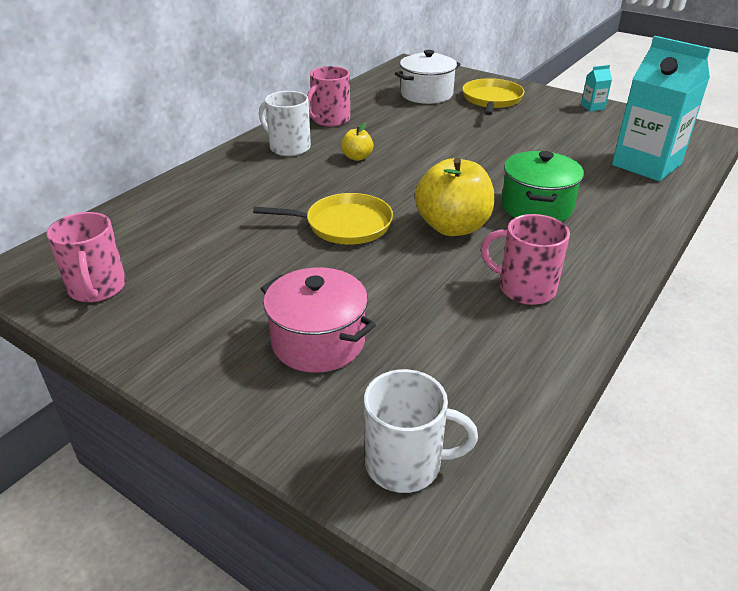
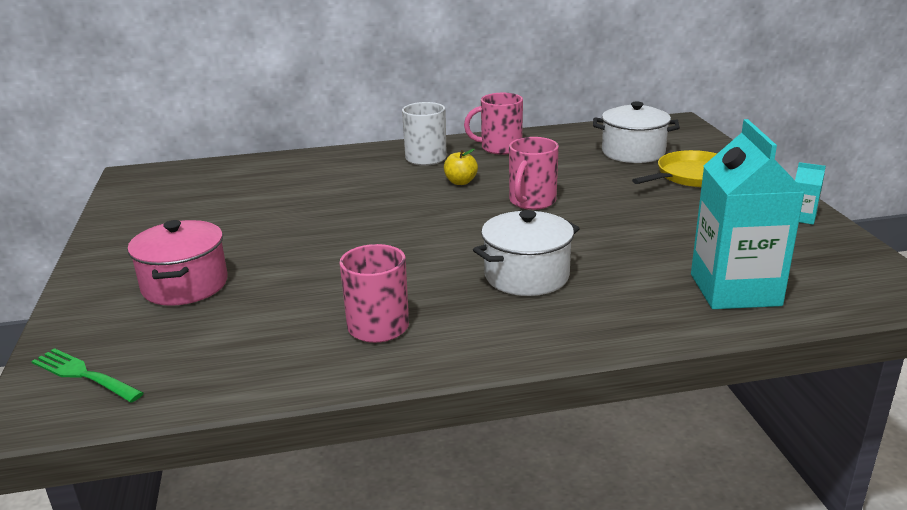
camera: 45 degrees right, 10 degrees down
pink mug [47,212,126,302] -> pink mug moved to [509,137,559,210]
yellow pan [253,193,393,245] -> none
white mug [364,369,478,493] -> green fork [31,348,144,403]
yellow apple [415,158,495,236] -> none
green pot [501,151,584,222] -> white pot [473,210,580,296]

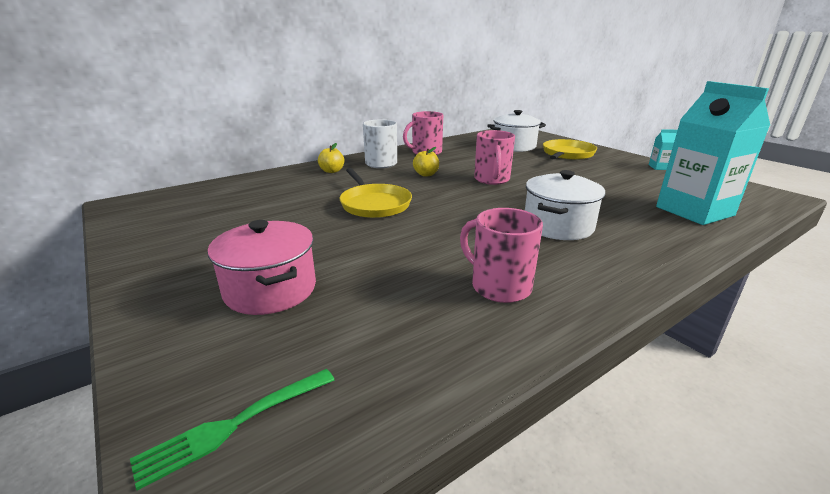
camera: 25 degrees left, 0 degrees up
green fork [31,348,144,403] -> green fork turned 45 degrees counterclockwise [130,369,335,491]
none -> yellow apple [318,143,344,173]
none -> yellow pan [340,168,412,218]

